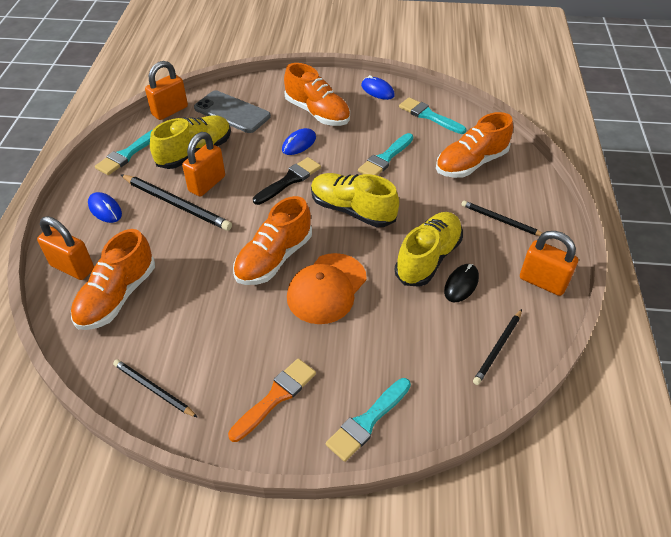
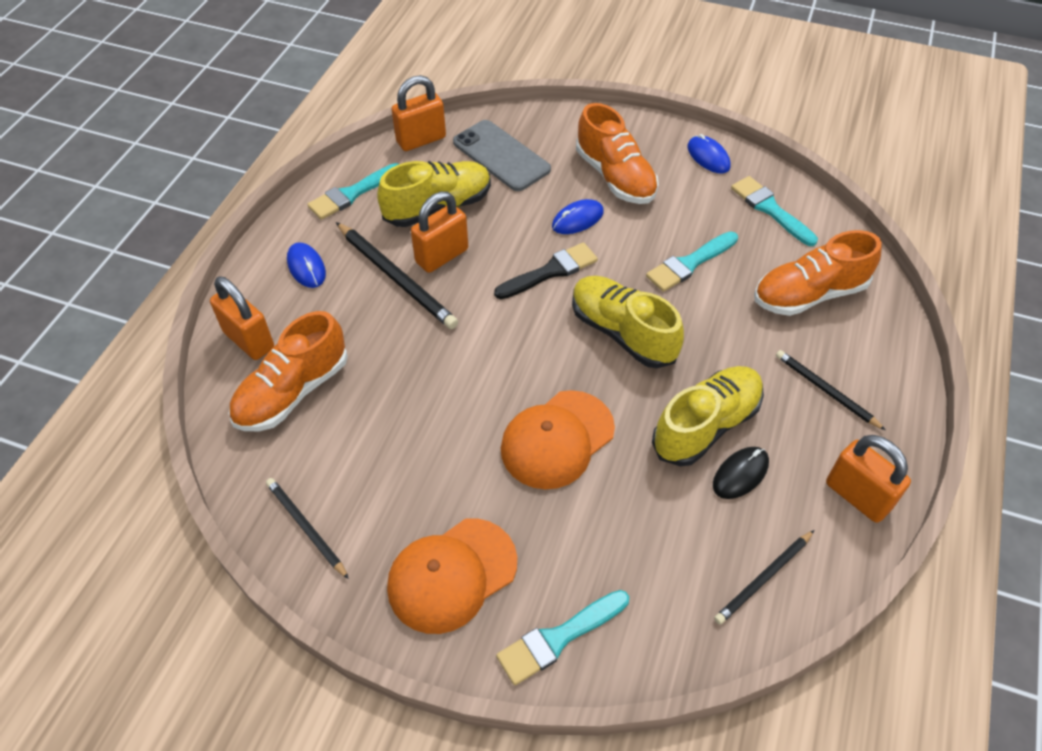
camera: 15 degrees right, 5 degrees up
orange brush [228,358,316,442] -> orange cap [387,518,517,634]
orange shoe [233,196,312,285] -> none

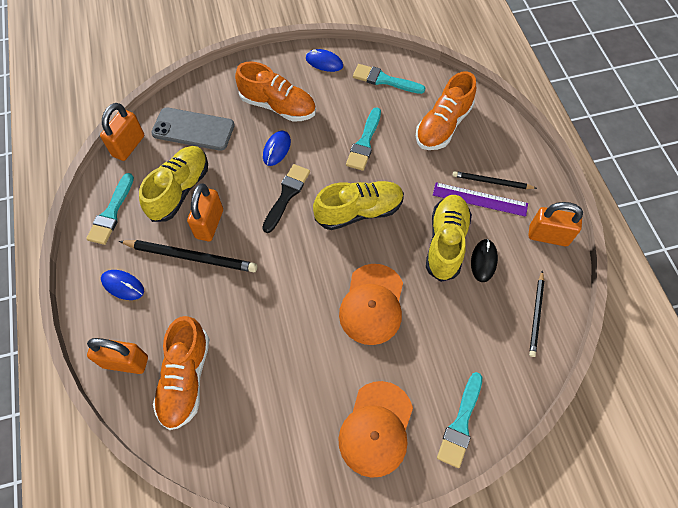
camera: 35 degrees left, 10 degrees up
black pencil [266,478,349,579] -> none
yellow shoe [572,276,684,368] -> yellow shoe turned 150 degrees clockwise [313,181,404,230]
none -> purple ruler [433,182,528,217]

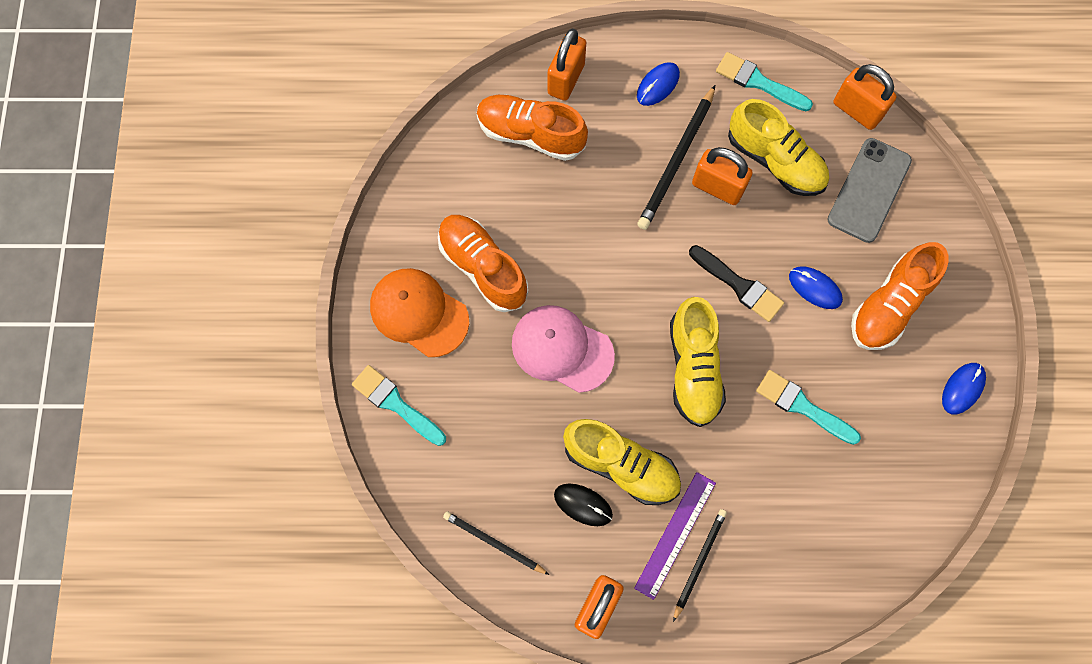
camera: 105 degrees right, 10 degrees up
orange cap [339,264,403,345] -> pink cap [512,305,615,393]
turquoise brush [353,64,425,94] -> none
orange shoe [416,71,476,150] -> orange shoe moved to [438,215,528,312]

